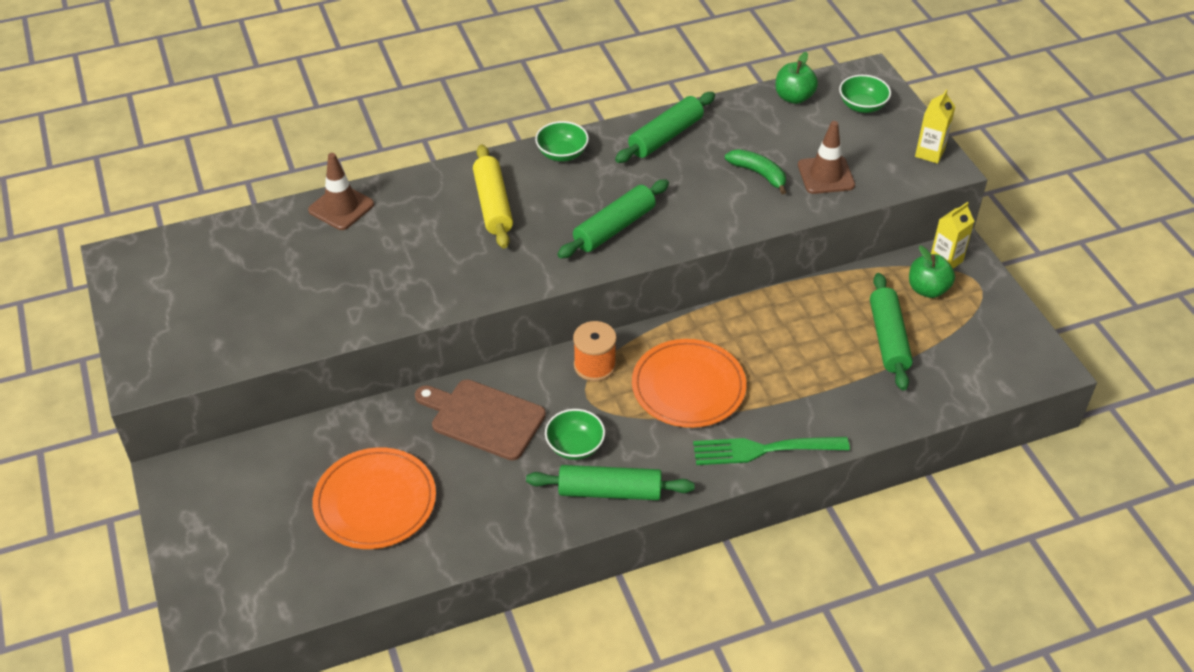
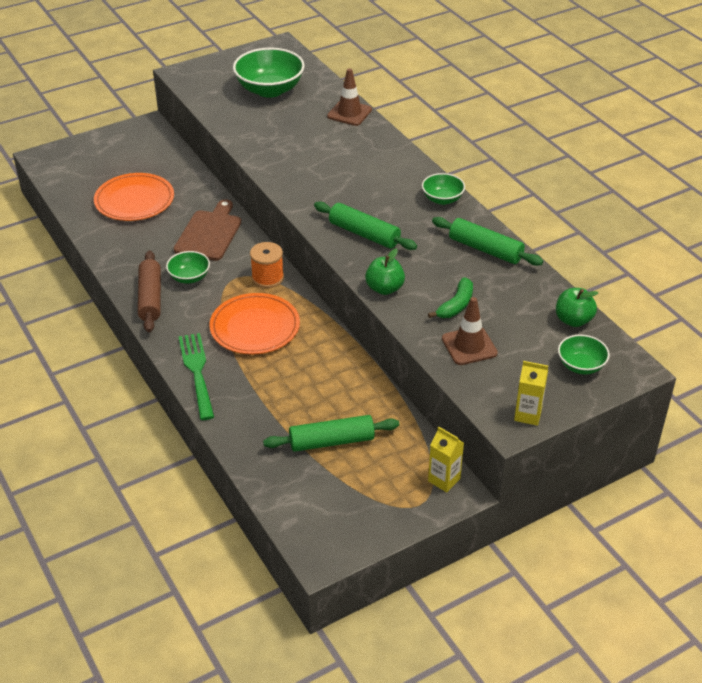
camera: 80 degrees right, 5 degrees down
yellow rolling pin [473,144,513,249] -> none
green rolling pin [526,465,695,500] -> brown rolling pin [138,250,161,332]
green apple [909,246,955,298] -> green apple moved to [365,248,405,295]
none -> green bowl [233,48,305,98]

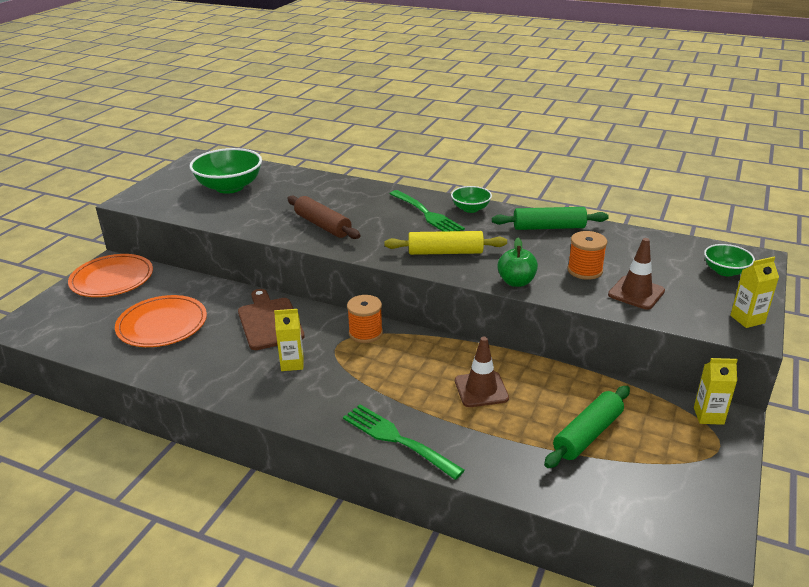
camera: 35 degrees left, 10 degrees down
brown rolling pin [138,250,161,332] -> brown rolling pin moved to [287,196,360,239]
green bowl [166,251,210,284] -> yellow carton [274,309,304,371]
orange plate [209,293,300,354] -> orange plate moved to [68,254,153,297]
green rolling pin [314,202,417,250] -> yellow rolling pin [384,231,507,255]
brown traffic cone [327,68,372,126] -> brown traffic cone moved to [455,337,509,407]
green banana [428,277,473,318] -> orange spool [567,231,607,280]
green apple [556,288,598,327] -> none
none -> green fork [390,190,465,231]

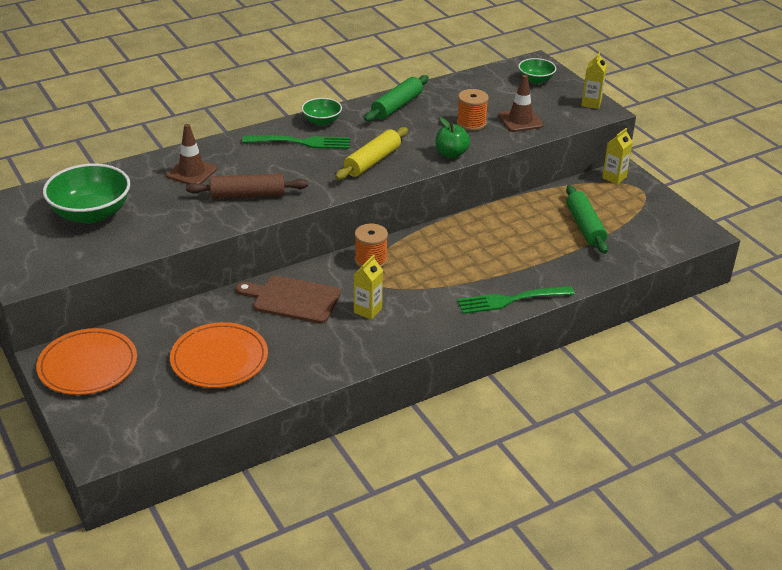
camera: 55 degrees left, 5 degrees up
brown traffic cone [455,337,509,407] -> brown traffic cone moved to [166,124,217,185]

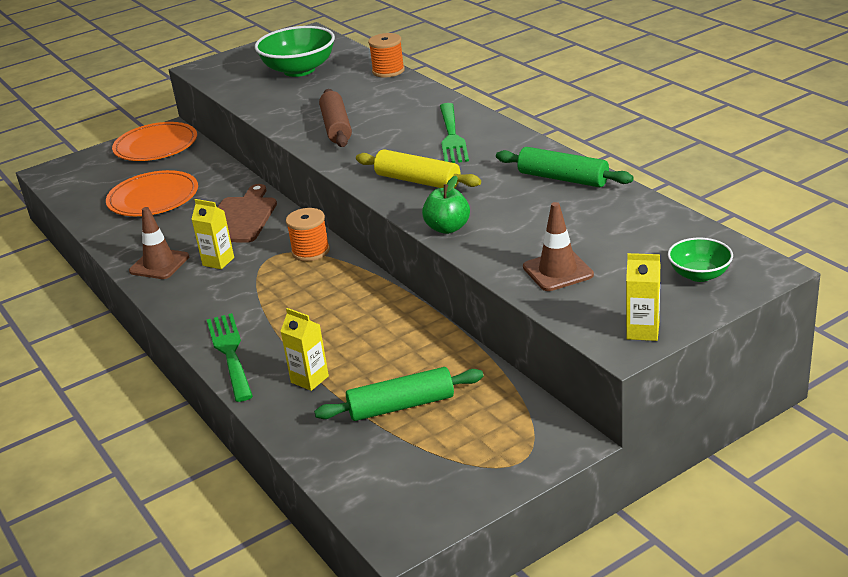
camera: 90 degrees right, 5 degrees down
brown traffic cone [166,124,217,185] -> brown traffic cone moved to [129,207,189,279]
green bowl [302,98,342,126] -> none
orange spool [457,89,489,131] -> orange spool moved to [368,33,405,78]
yellow carton [602,128,633,185] -> yellow carton moved to [280,308,329,391]

